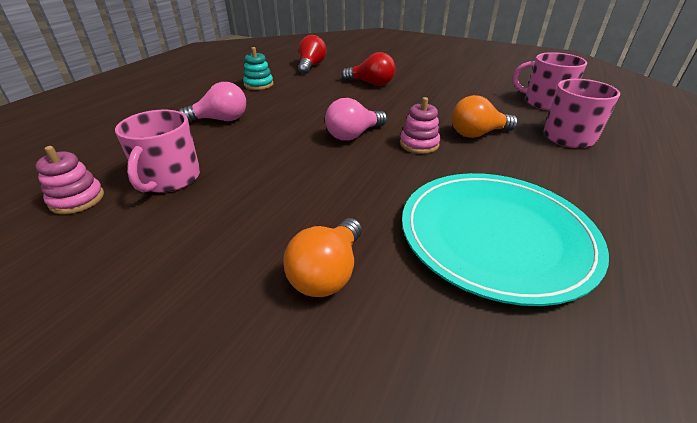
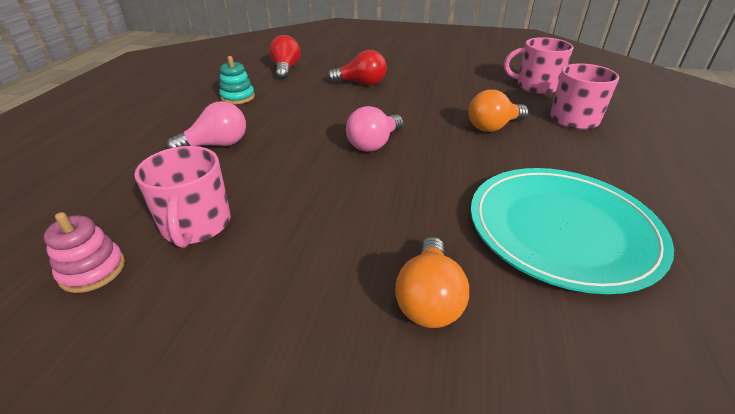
camera: 15 degrees left, 0 degrees up
pink stacking toy [400,97,440,154] -> none

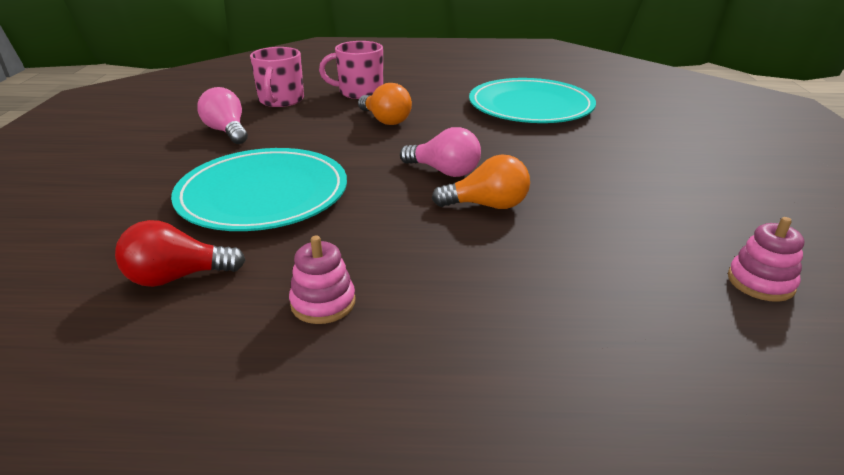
camera: 100 degrees left, 5 degrees down
pink mug [134,146,231,248] -> none
pink light bulb [167,101,246,149] -> pink light bulb moved to [197,87,248,144]
turquoise stacking toy [219,56,255,104] -> pink stacking toy [289,235,355,324]
red light bulb [327,50,387,85] -> turquoise plate [171,148,347,231]
orange light bulb [395,237,469,328] -> orange light bulb moved to [432,154,530,209]

